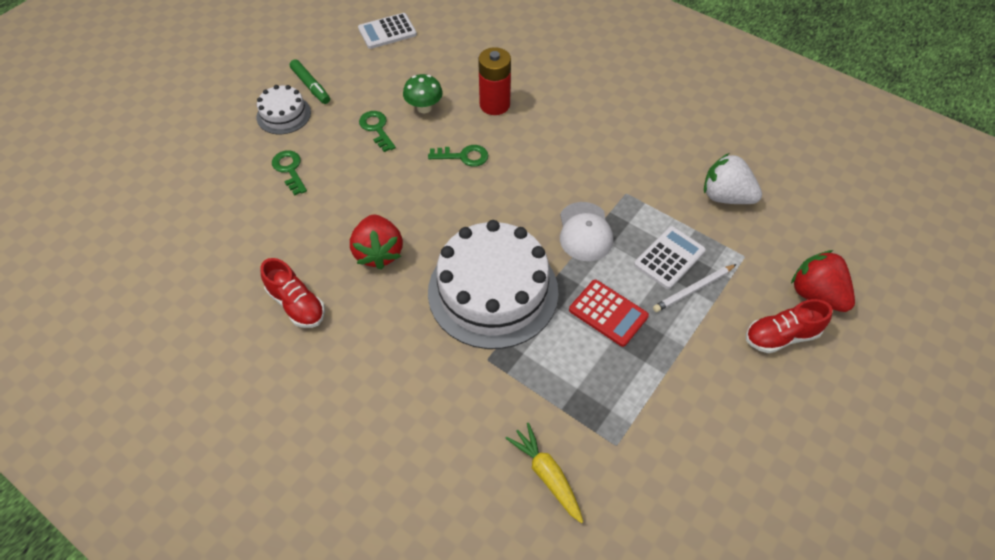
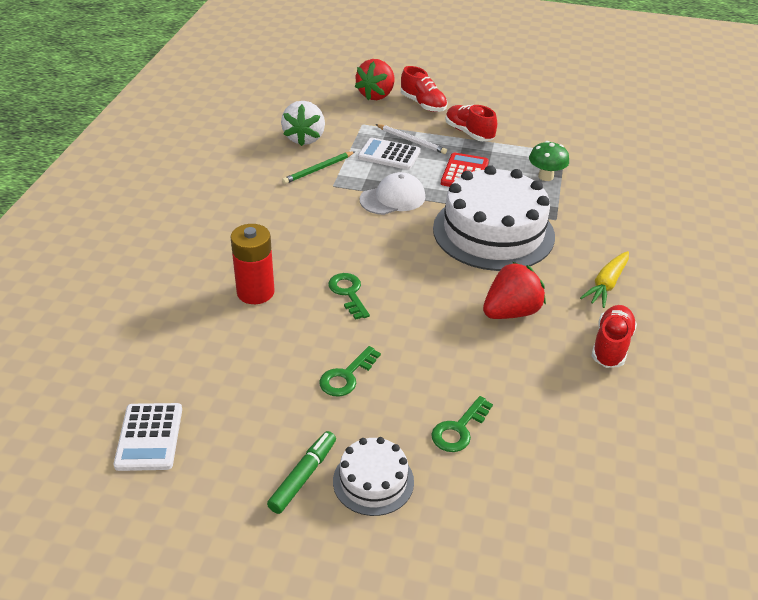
camera: 115 degrees left, 15 degrees down
white calculator [358,13,417,49] -> white calculator turned 45 degrees clockwise [113,403,182,471]
green mushroom [403,74,443,113] -> green mushroom moved to [529,141,569,181]
yellow carrot [506,423,583,523] -> yellow carrot moved to [580,251,629,308]
none -> green pencil [282,151,355,184]
none -> red shoe [445,105,497,141]

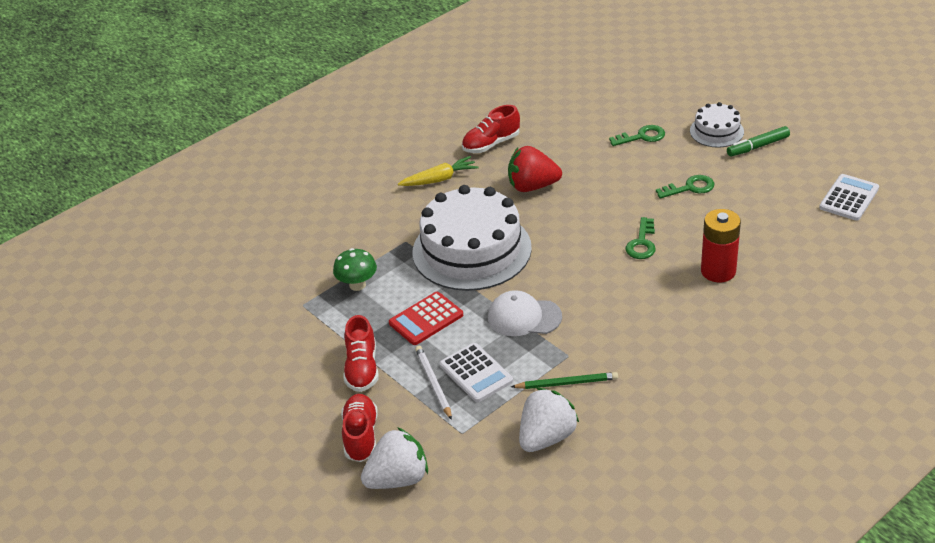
camera: 140 degrees left, 0 degrees up
red strawberry [355,59,394,100] -> white strawberry [361,427,428,489]

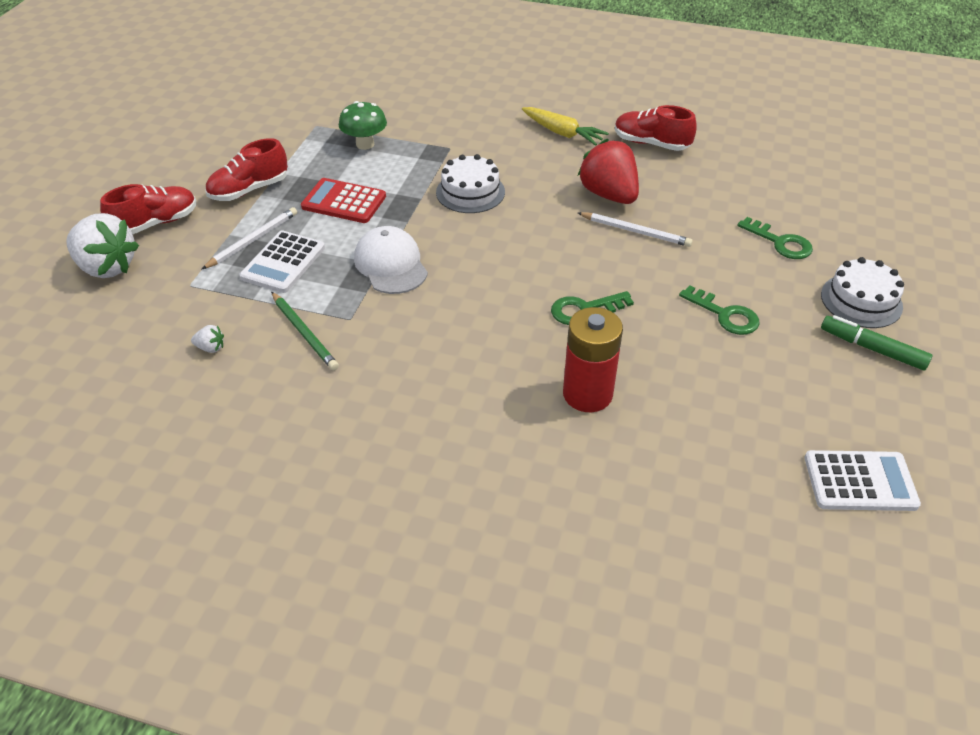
camera: 55 degrees right, 5 degrees up
white cake [412,185,532,291] -> white cake [436,154,505,213], size x0.49
white strawberry [519,388,579,452] -> white strawberry [191,325,224,353], size x0.40
none -> white pencil [578,212,693,247]

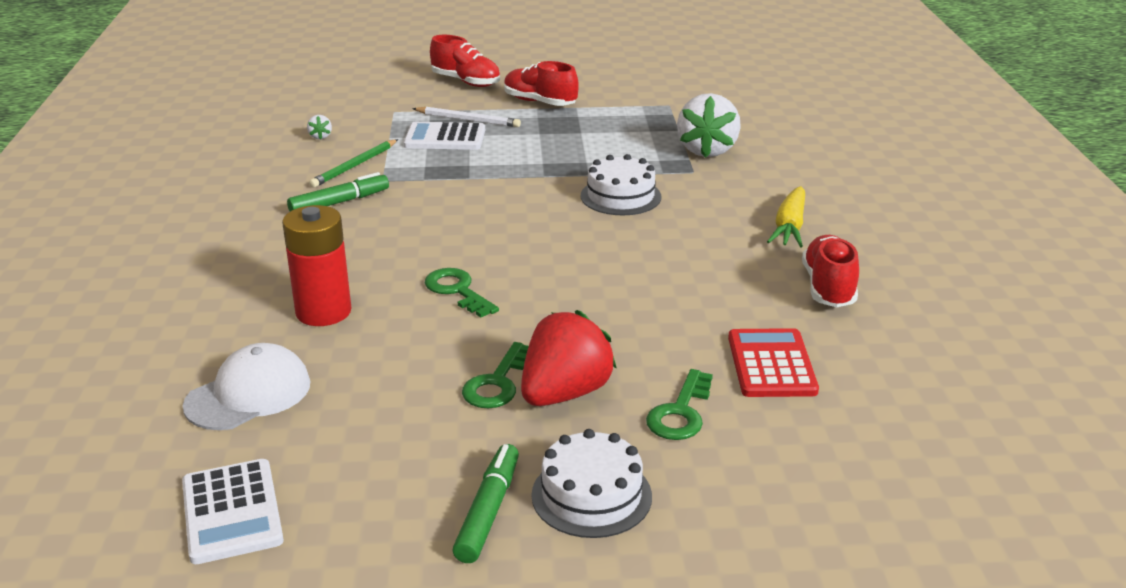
camera: 70 degrees right, 15 degrees down
white strawberry [66,213,139,278] -> white strawberry moved to [677,93,741,158]
red calculator [301,178,386,223] -> red calculator moved to [728,328,819,397]
green mushroom [339,101,387,150] -> none
white cap [354,226,428,294] -> white cap moved to [183,343,310,430]
red strawberry [578,139,639,204] -> red strawberry moved to [521,310,617,406]
white pencil [578,212,693,247] -> none
none -> green marker [287,172,389,211]

